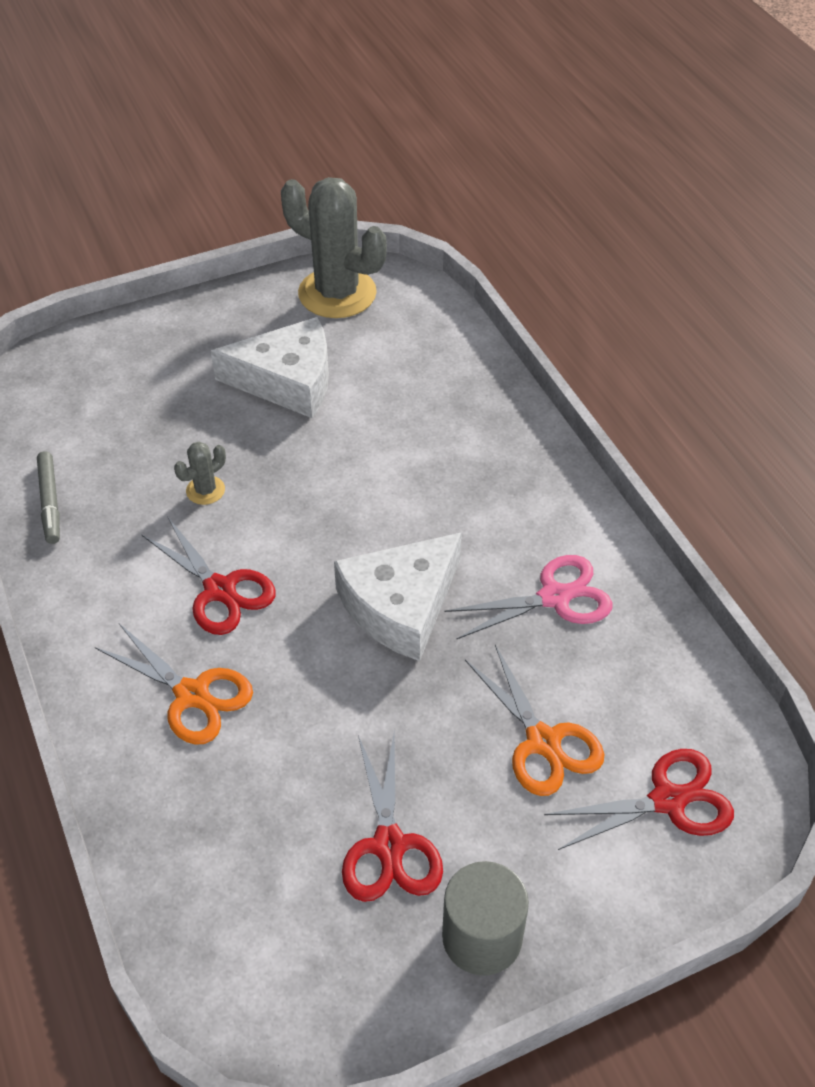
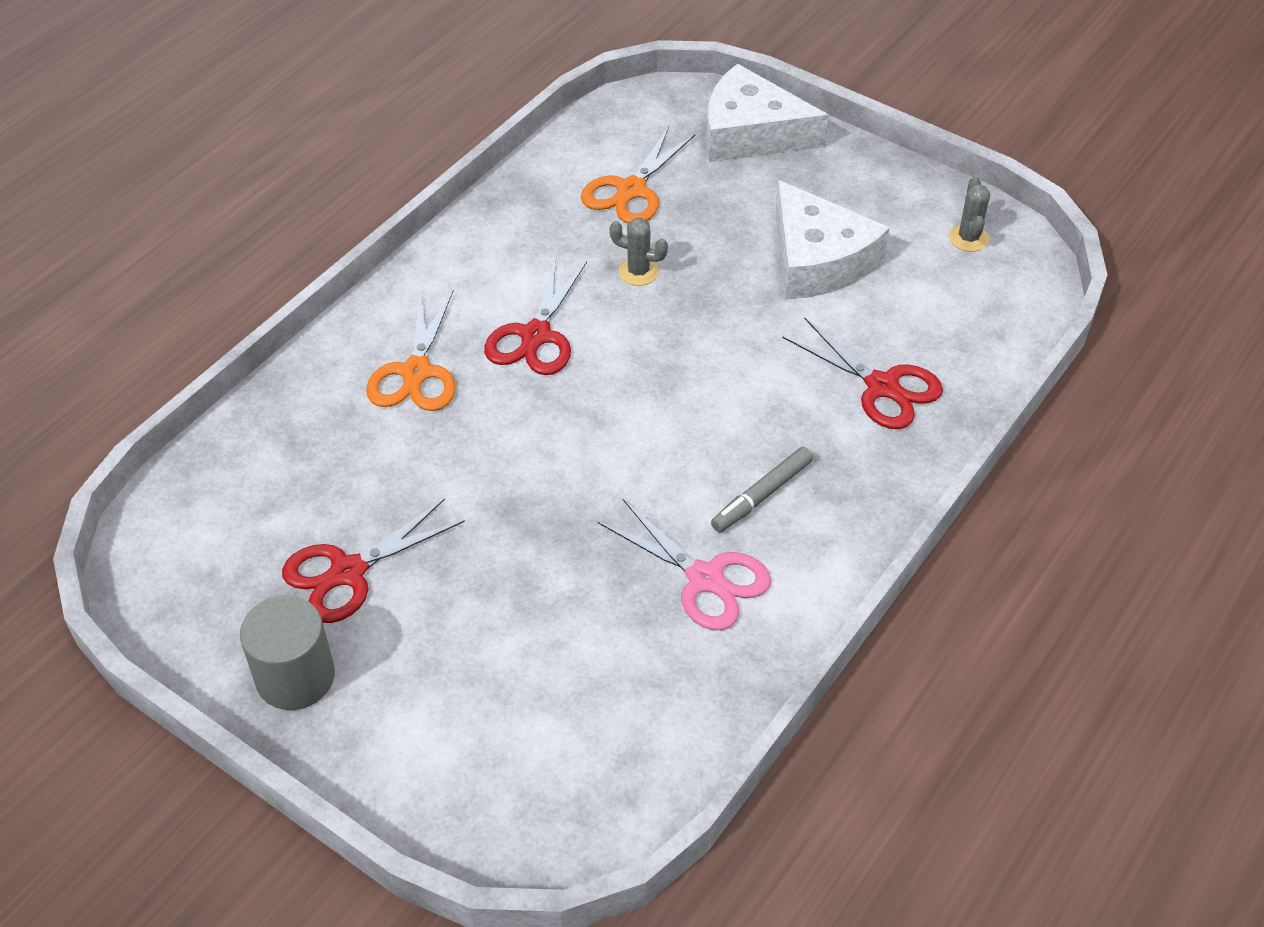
camera: 60 degrees right, 0 degrees up
grey marker [37,451,60,544] -> grey marker moved to [711,447,813,532]
grey cactus [281,177,387,318] -> grey cactus [949,177,990,252], size x0.43
white cheese [334,532,462,661] -> white cheese moved to [706,64,828,162]
orange scissors [465,645,605,796] -> orange scissors moved to [581,126,695,224]
red scissors [544,749,734,850] -> red scissors moved to [783,317,943,429]

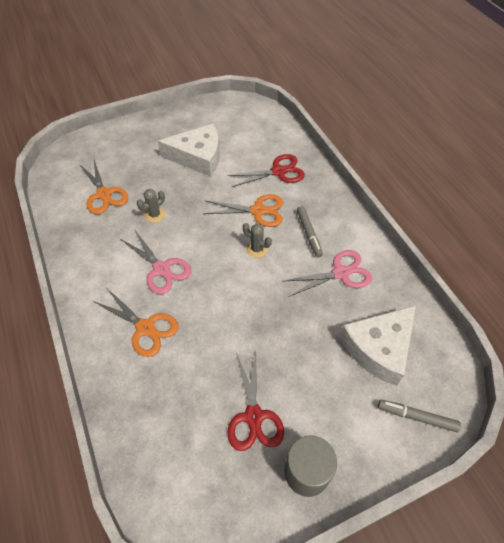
camera: 60 degrees left, 5 degrees up
red scissors [484,258,587,375] -> pink scissors [121,229,191,294]
white cheese [706,64,828,162] -> white cheese moved to [339,305,416,386]
grey cactus [949,177,990,252] -> grey cactus moved to [243,223,272,258]
none -> orange scissors [203,194,283,227]
none -> grey marker [378,400,461,432]

